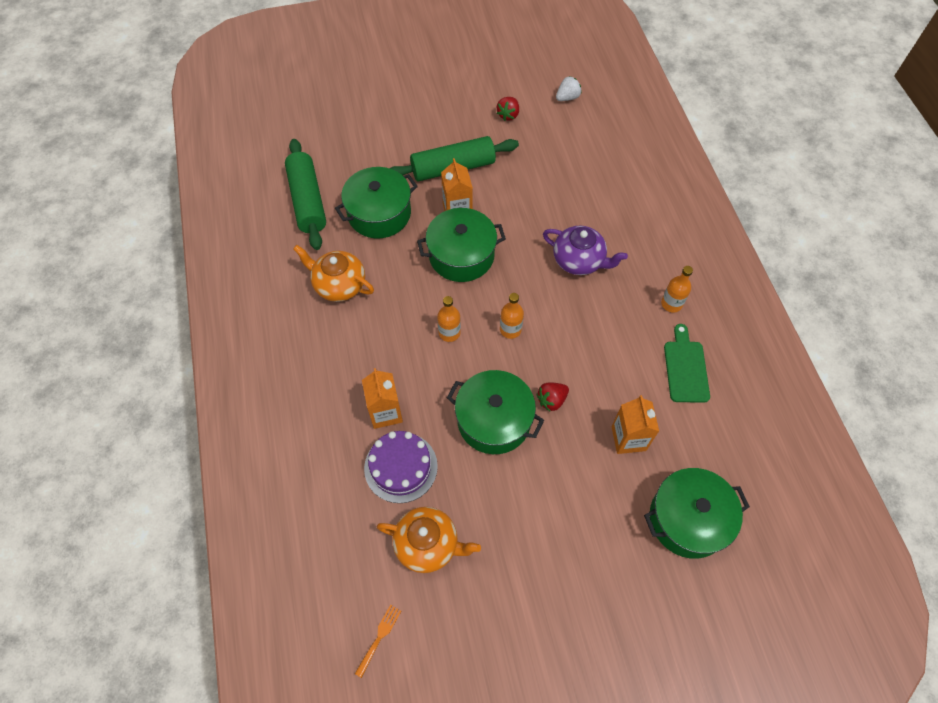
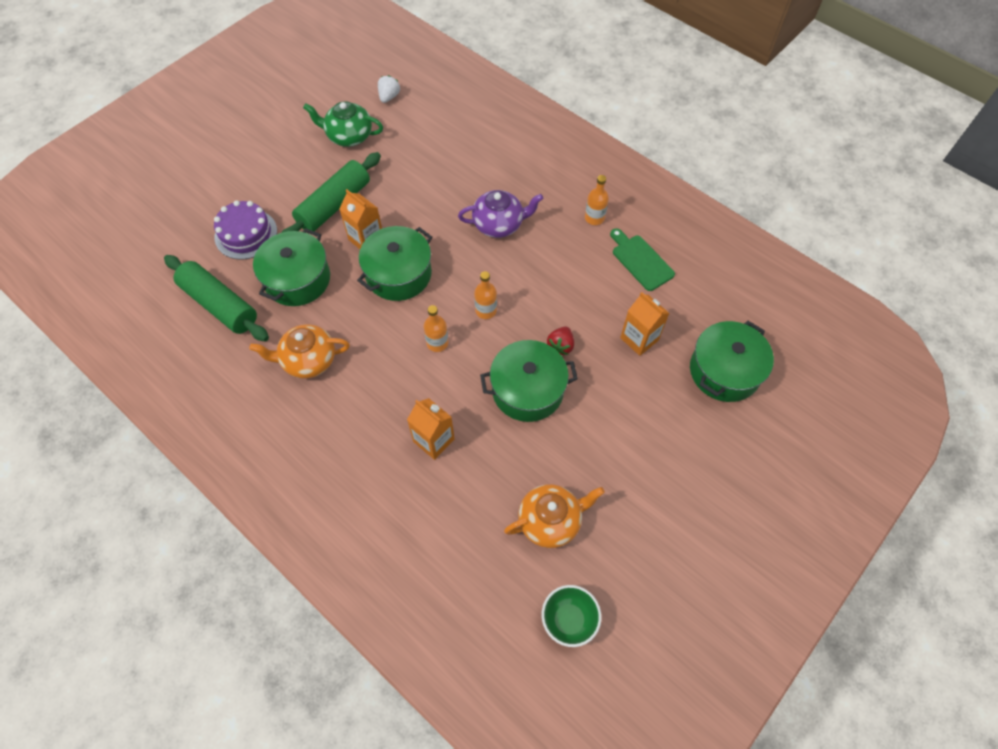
camera: 35 degrees left, 0 degrees up
orange fork [355,605,401,678] -> green bowl [542,585,601,647]
purple cake [364,431,438,503] -> purple cake moved to [214,200,277,260]
red strawberry [497,97,519,121] -> green teapot [303,101,383,147]

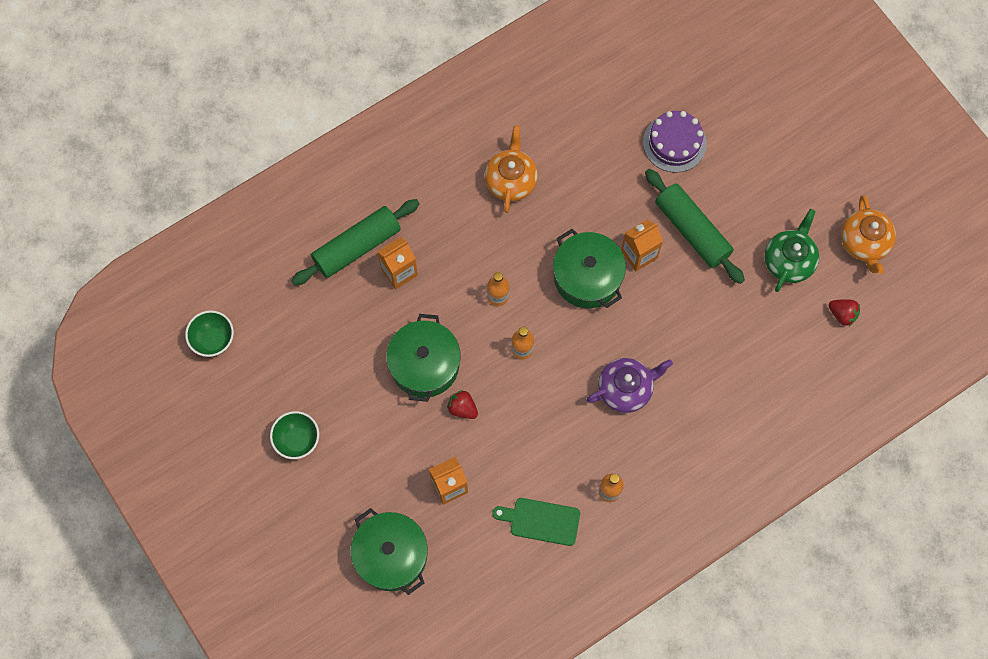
camera: 105 degrees right, 10 degrees up
green rolling pin [164,255,269,341] -> green rolling pin moved to [291,199,420,285]
green pot [253,228,330,306] -> none
white strawberry [378,75,400,103] -> red strawberry [829,299,860,327]
purple teapot [458,190,543,238] -> purple teapot turned 120 degrees counterclockwise [587,358,673,413]
orange teapot [504,484,605,548] -> orange teapot moved to [841,195,896,274]
green cutting board [610,228,675,291] -> green cutting board turned 150 degrees counterclockwise [492,498,580,546]
none -> green bowl [270,411,319,459]

